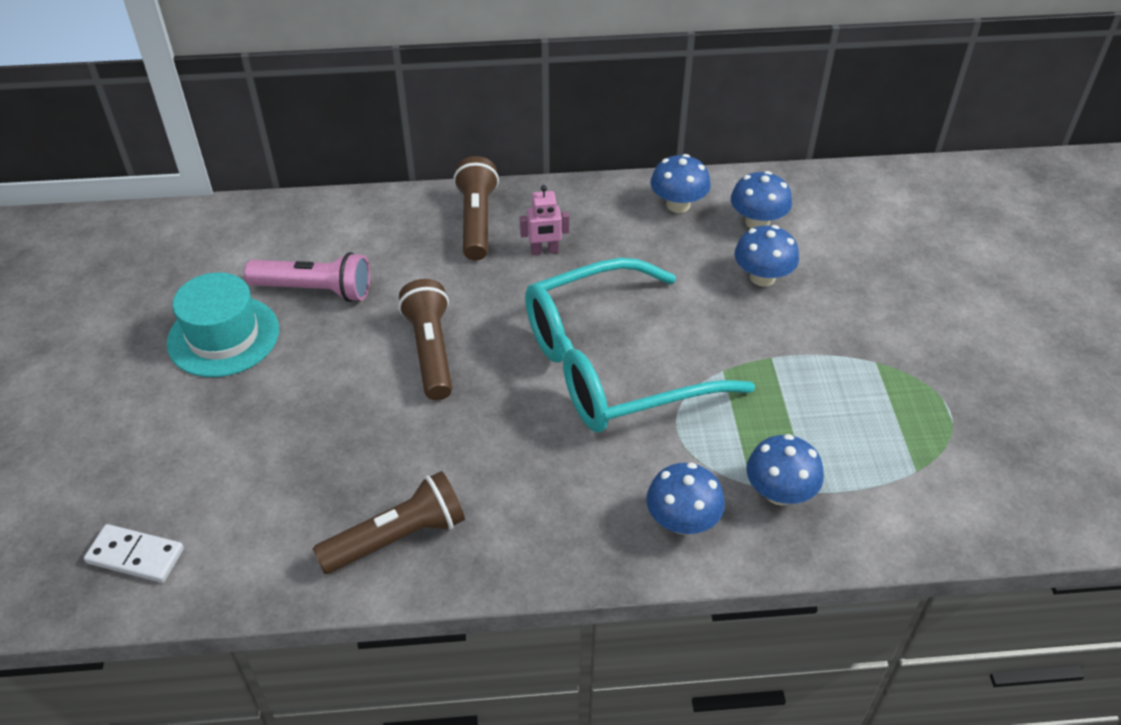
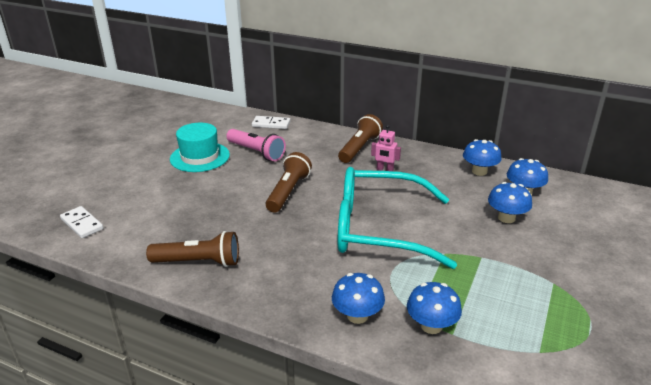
camera: 30 degrees right, 15 degrees down
none -> white domino [252,116,290,129]

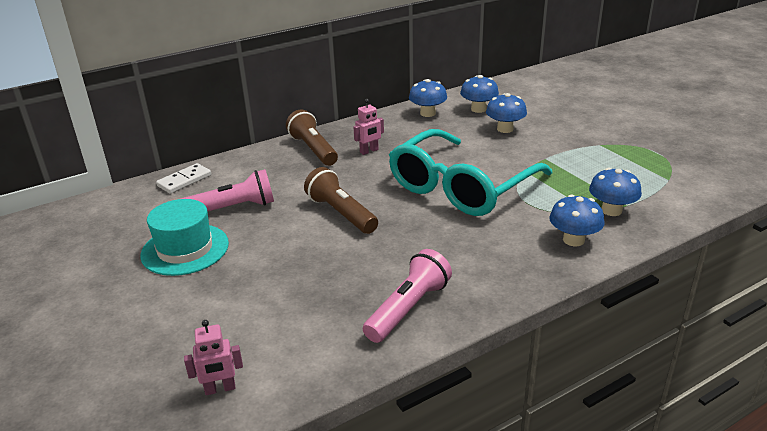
camera: 55 degrees left, 0 degrees up
white domino [60,206,104,238] -> pink robot [184,320,243,395]
brown flashlight [146,231,239,267] -> pink flashlight [363,249,452,343]

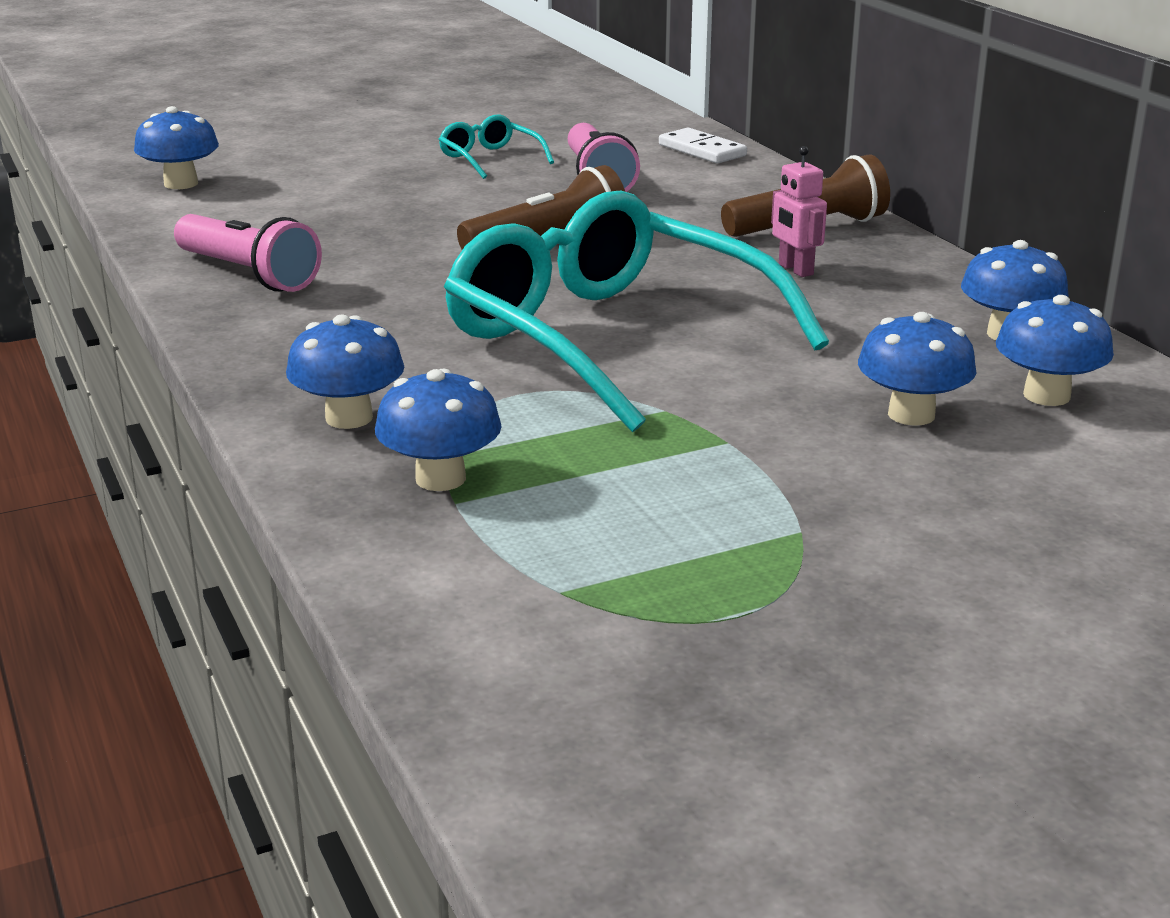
camera: 95 degrees right, 5 degrees down
turquoise hat [140,199,229,276] -> turquoise glasses [439,115,554,179]
pink robot [184,320,243,395] -> blue mushroom [134,106,219,189]

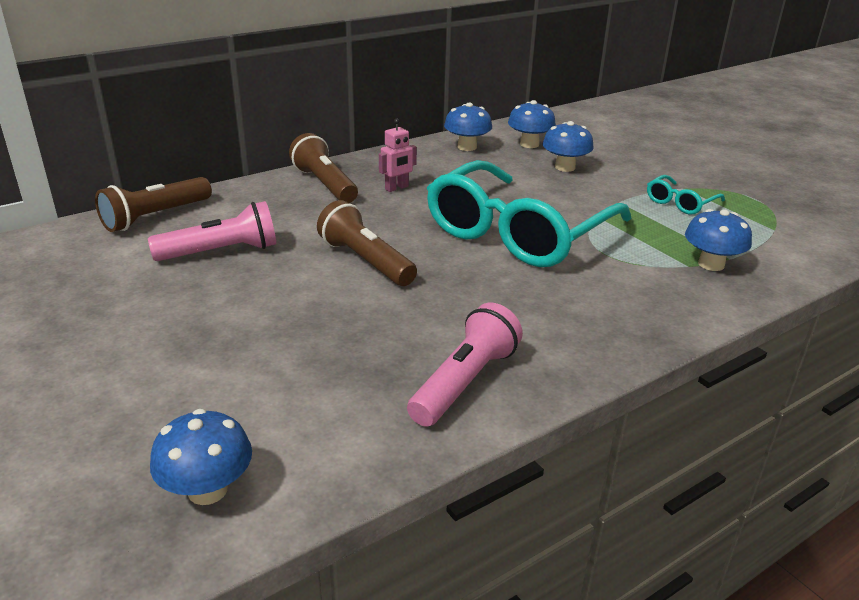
camera: 100 degrees left, 5 degrees up
blue mushroom [286,315,404,429] -> none
turquoise glasses [439,115,554,179] -> turquoise glasses moved to [647,175,725,215]
white domino [659,128,747,163] -> brown flashlight [95,177,212,232]

